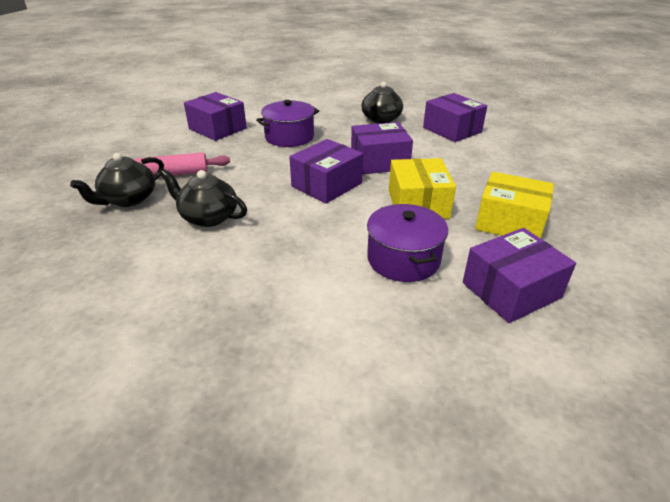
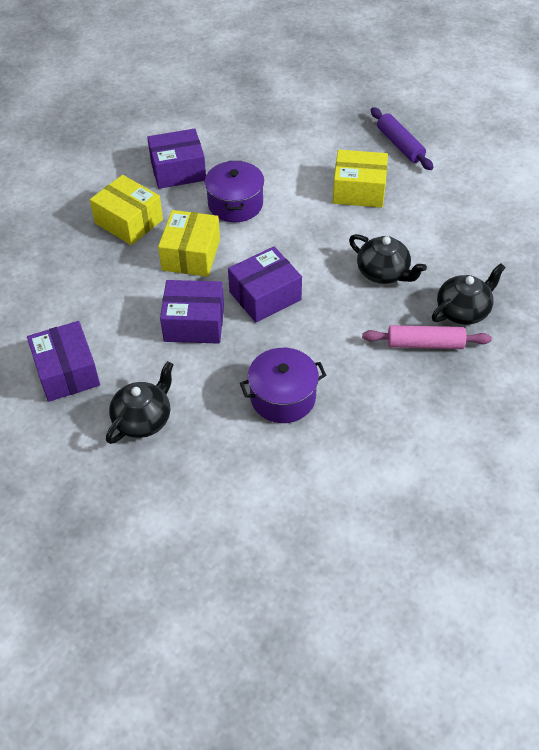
camera: 165 degrees left, 15 degrees up
purple box [184,92,247,141] -> none
none -> yellow box [333,150,388,208]
none -> purple rolling pin [371,107,433,170]

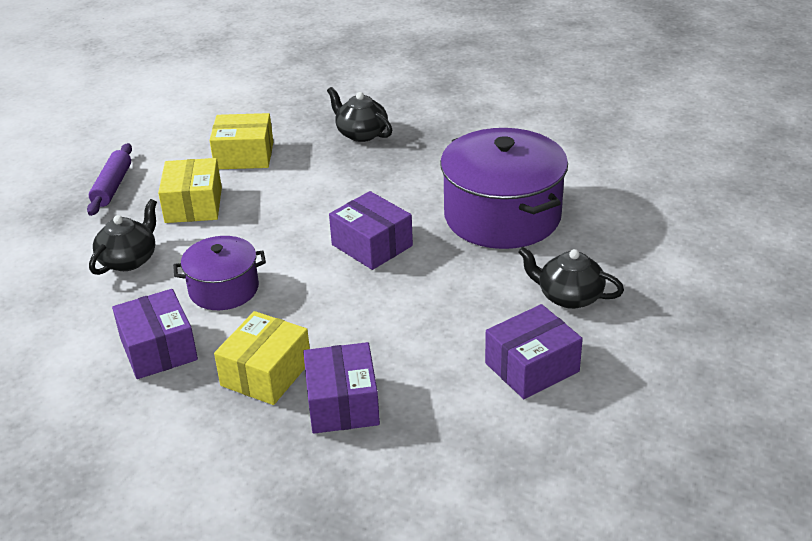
camera: 100 degrees left, 15 degrees down
yellow box [158,210,220,277] -> yellow box moved to [210,113,273,169]
purple box [160,280,224,344] -> purple box moved to [303,342,380,434]
purple pot [240,348,326,423] -> purple pot [440,128,568,249], size x1.79
black teapot [349,234,427,284] -> black teapot moved to [89,199,157,275]
pink rolling pin [362,325,492,349] -> none
purple rolling pin [371,107,433,170] -> purple rolling pin turned 45 degrees counterclockwise [87,143,132,216]

